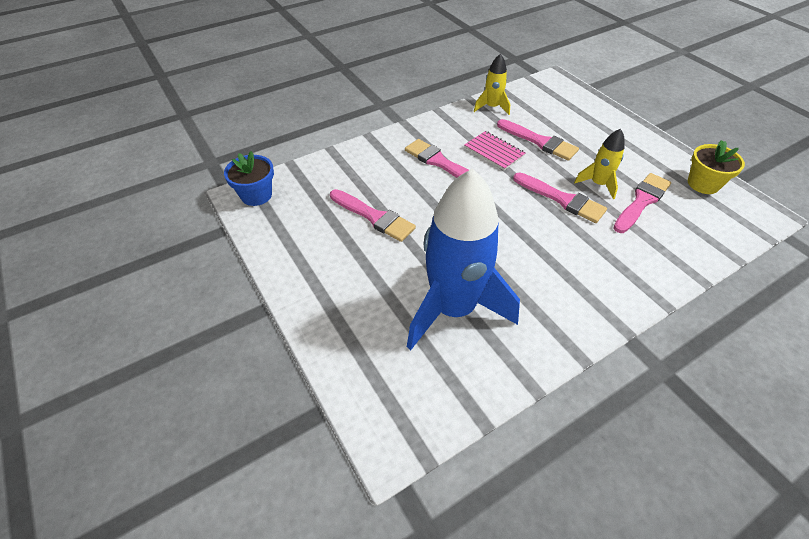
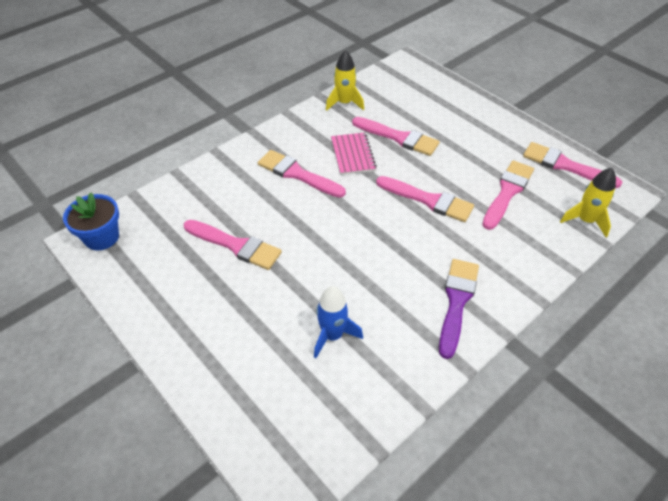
camera: 10 degrees left, 0 degrees up
blue rocket [407,168,520,350] -> blue rocket [314,286,363,358], size x0.46
pink notebook [464,131,525,170] -> pink notebook turned 45 degrees clockwise [331,132,377,175]
yellow rocket [574,129,625,199] -> yellow rocket moved to [560,168,616,237]
yellow flower pot [688,140,745,194] -> pink brush [523,142,622,188]
none -> purple brush [439,259,479,359]

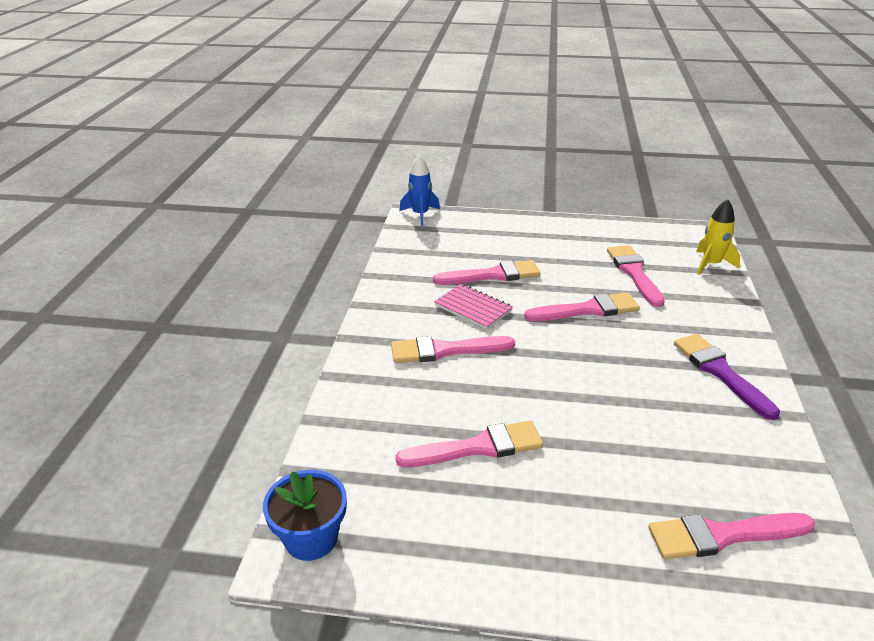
camera: 40 degrees left, 15 degrees down
blue rocket [314,286,363,358] -> blue rocket moved to [399,155,440,226]
yellow rocket [326,50,364,111] -> none
pink brush [523,142,622,188] -> pink brush moved to [648,513,815,559]

